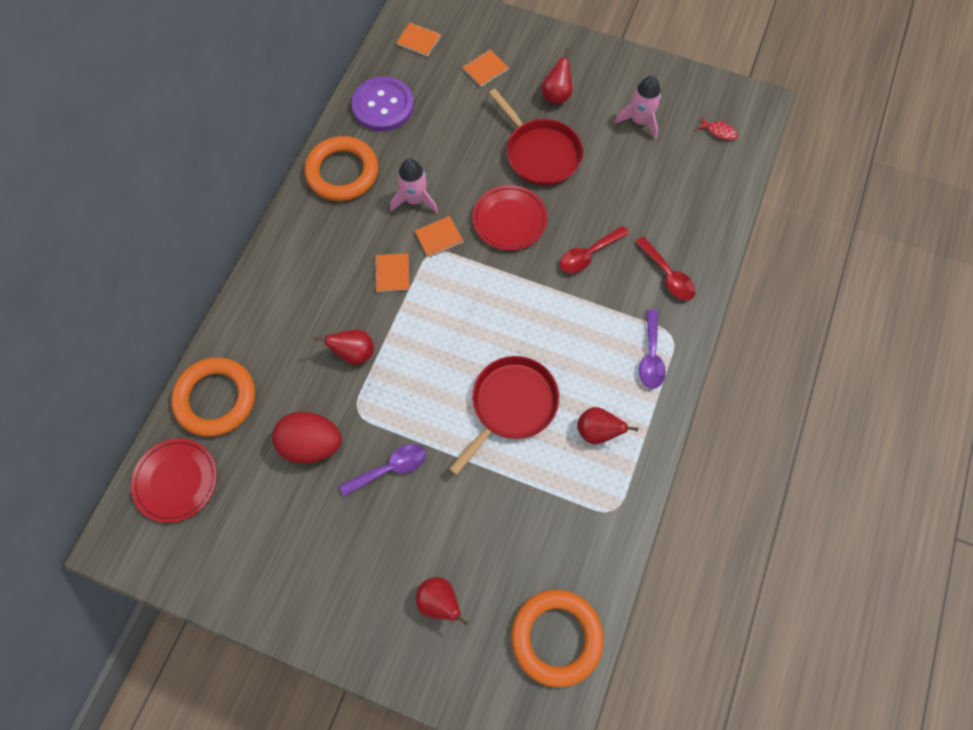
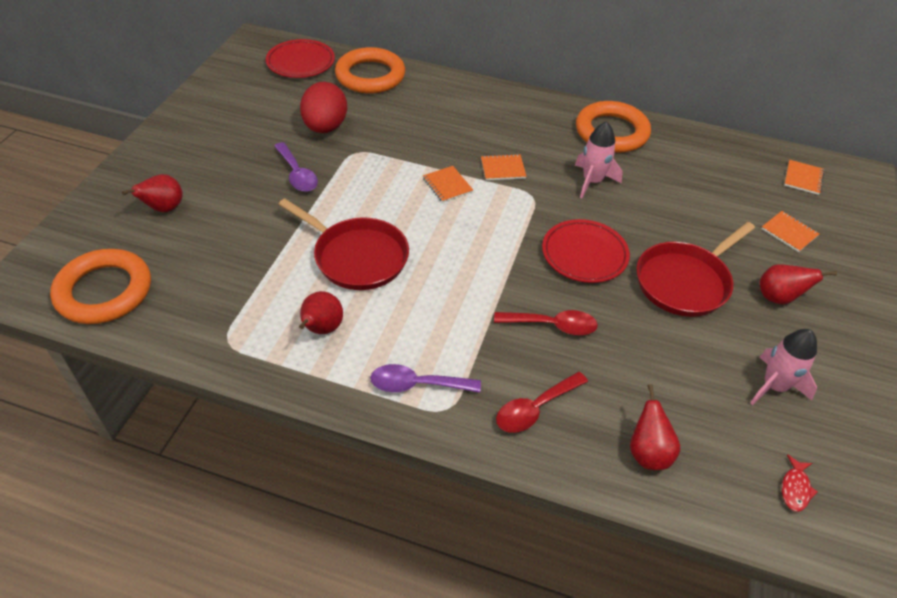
camera: 85 degrees right, 20 degrees down
red pear [314,329,374,365] -> red pear moved to [630,384,681,470]
purple button [352,77,414,131] -> none
orange notebook [415,216,464,258] -> orange notebook moved to [423,166,473,203]
red spoon [560,226,629,273] -> red spoon turned 135 degrees clockwise [494,310,598,335]

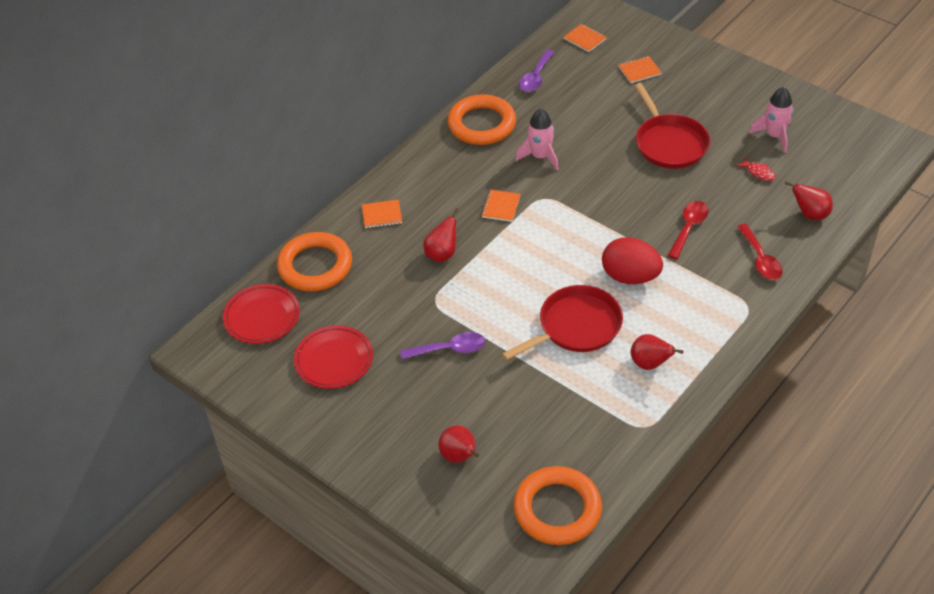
camera: 65 degrees left, 0 degrees up
red egg [300,82,347,133] -> red egg moved to [602,237,663,284]
purple spoon [370,364,481,393] -> purple spoon moved to [519,50,555,92]
orange notebook [423,166,473,203] -> orange notebook moved to [362,199,402,228]
red plate [542,219,630,283] -> red plate moved to [294,325,373,389]
red pear [760,264,837,305] -> red pear moved to [423,208,459,262]
red fish [782,454,818,512] -> red fish moved to [736,158,776,181]

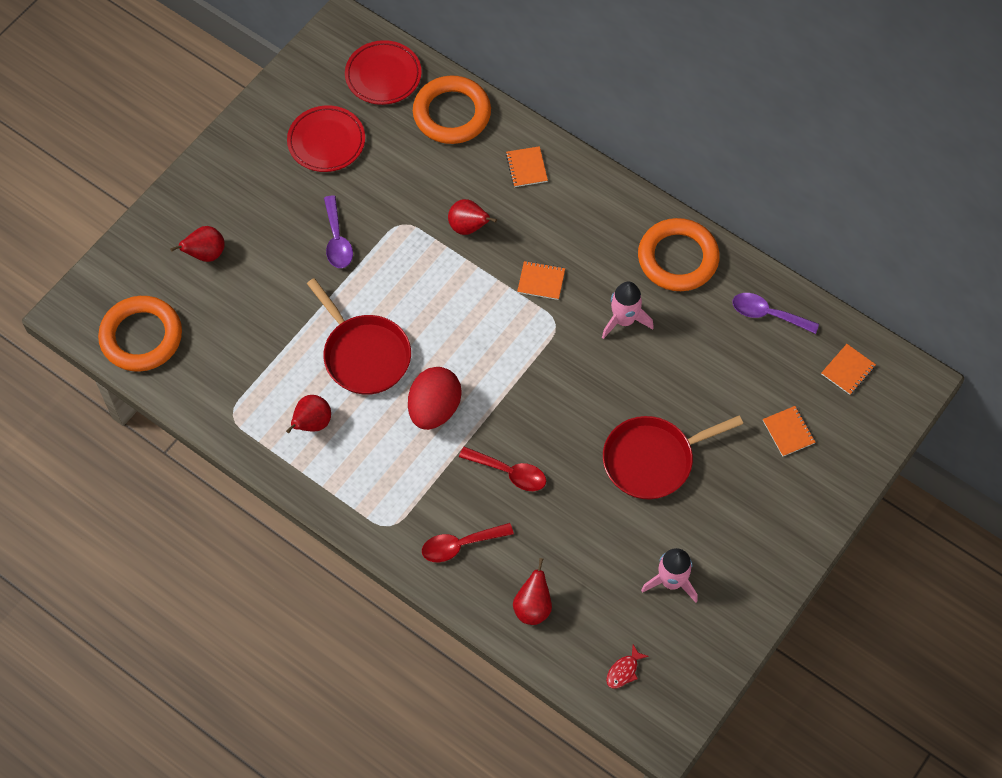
camera: 85 degrees right, 15 degrees up
red fish [736,158,776,181] -> red fish moved to [606,645,649,689]

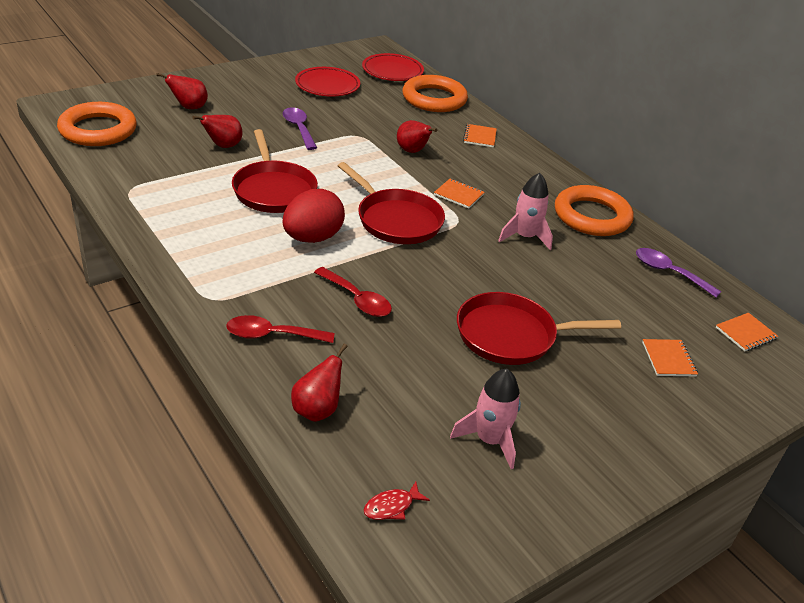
camera: 15 degrees right, 25 degrees down
red pear [286,395,331,433] -> red pear moved to [192,115,243,148]
purple spoon [324,195,353,268] -> purple spoon turned 150 degrees clockwise [283,107,317,150]
none -> red pan [338,162,445,244]

